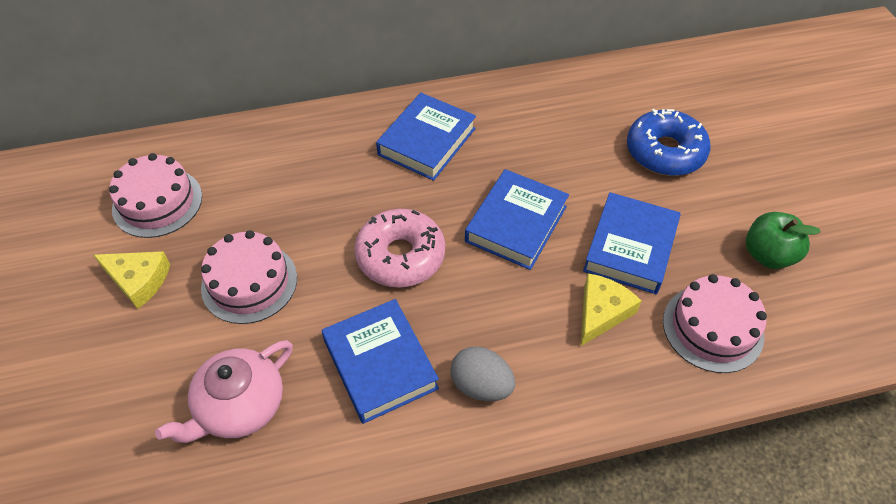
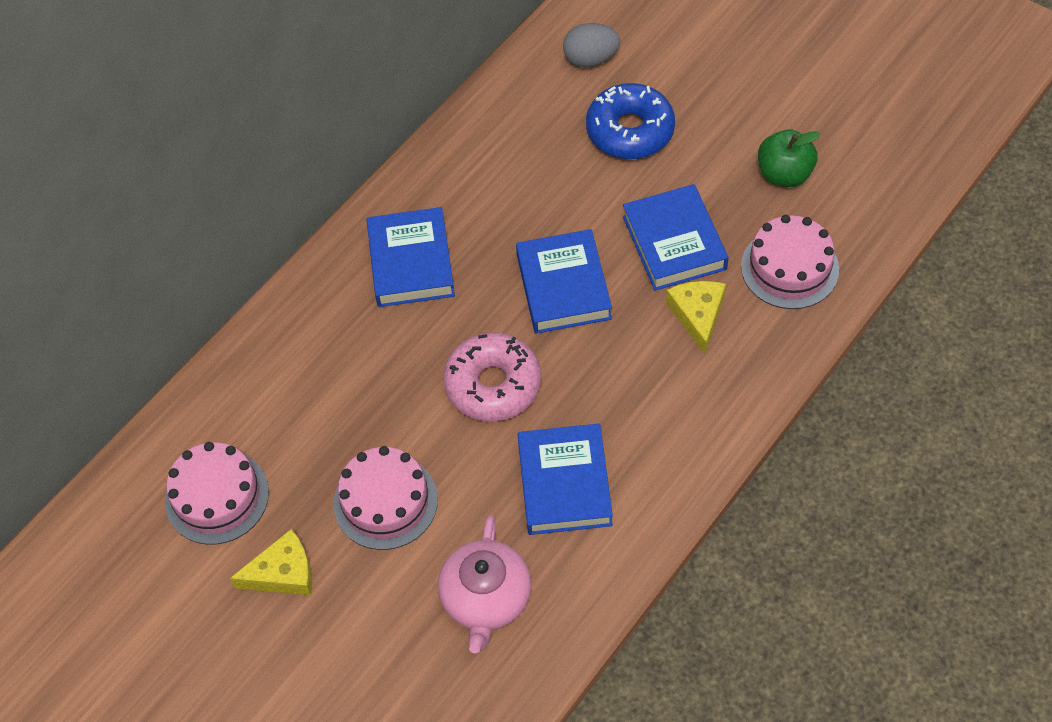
camera: 35 degrees left, 5 degrees up
blue book [322,299,439,424] -> blue book turned 60 degrees clockwise [517,424,613,535]
grey egg [450,346,515,401] -> grey egg moved to [563,23,620,67]

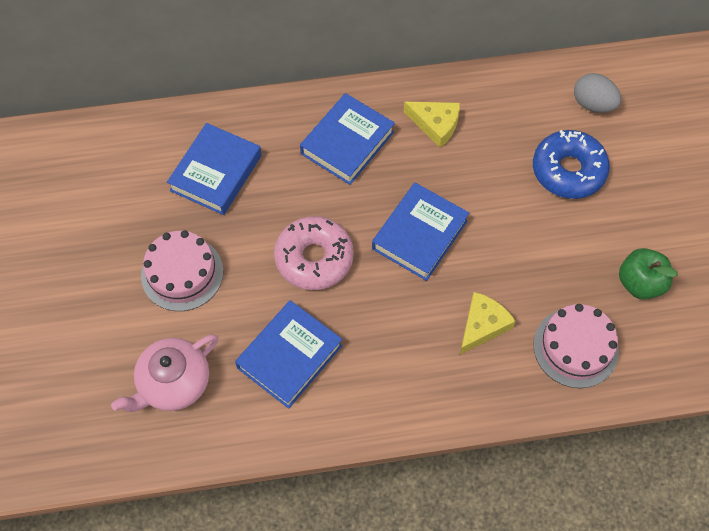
camera: 40 degrees right, 5 degrees up
pink cake [165,442,269,545] -> none
yellow cheese [230,529,312,595] -> yellow cheese moved to [403,102,460,148]
blue book [623,184,729,291] -> blue book moved to [167,123,262,215]

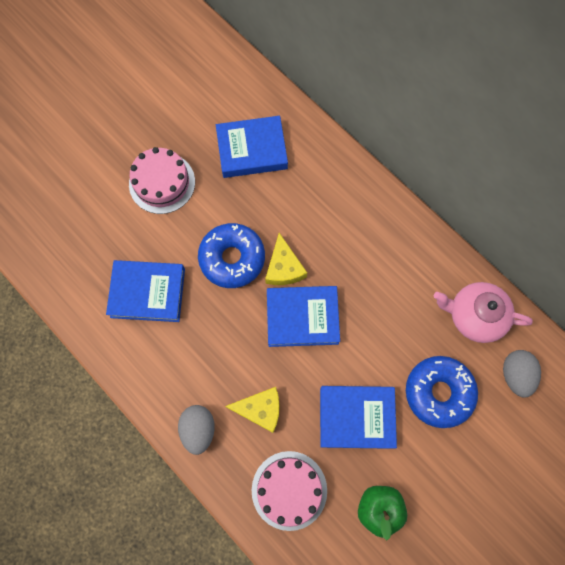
camera: 55 degrees right, 10 degrees up
pink teapot [111,334,219,412] -> pink teapot moved to [434,282,533,343]
pink donut [274,216,354,290] -> blue donut [198,223,265,288]
blue book [300,93,395,185] -> blue book moved to [320,386,397,449]
yellow cheese [403,102,460,148] -> yellow cheese moved to [265,233,307,285]
none -> grey egg [178,405,215,455]

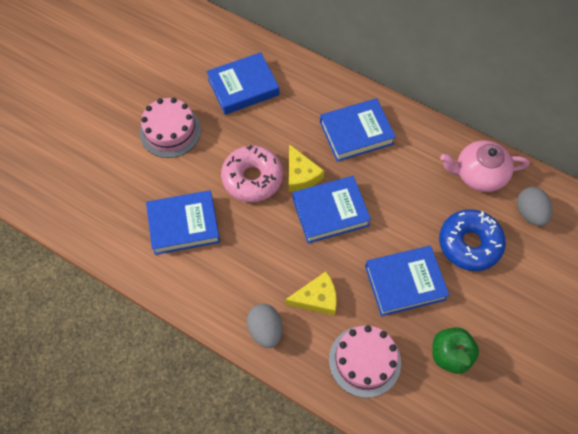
camera: 15 degrees left, 10 degrees down
blue donut [198,223,265,288] -> pink donut [221,145,283,202]
none -> blue book [320,98,396,162]

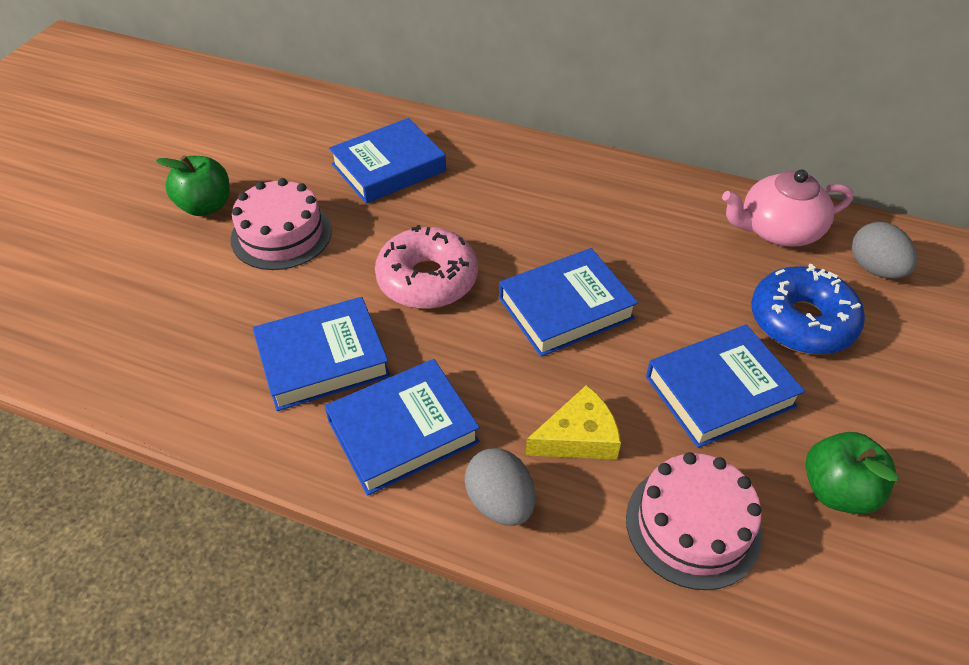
camera: 10 degrees left, 15 degrees down
yellow cheese [289,144,324,192] -> none
blue book [320,98,396,162] -> blue book moved to [325,359,480,496]
none -> green apple [156,155,230,216]

